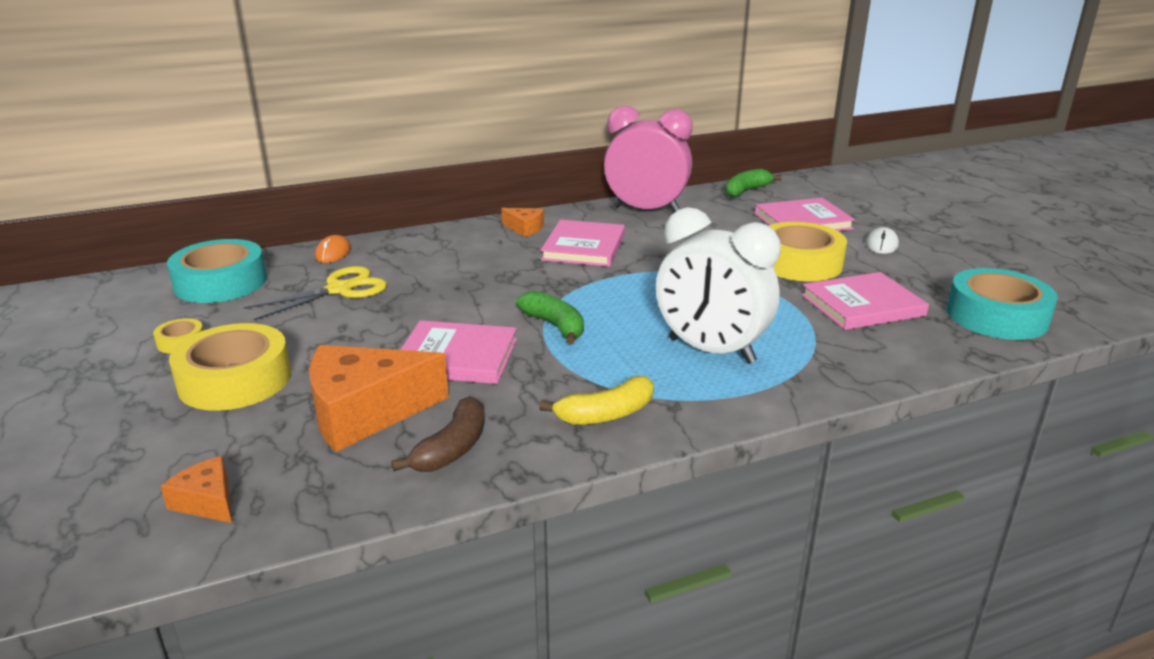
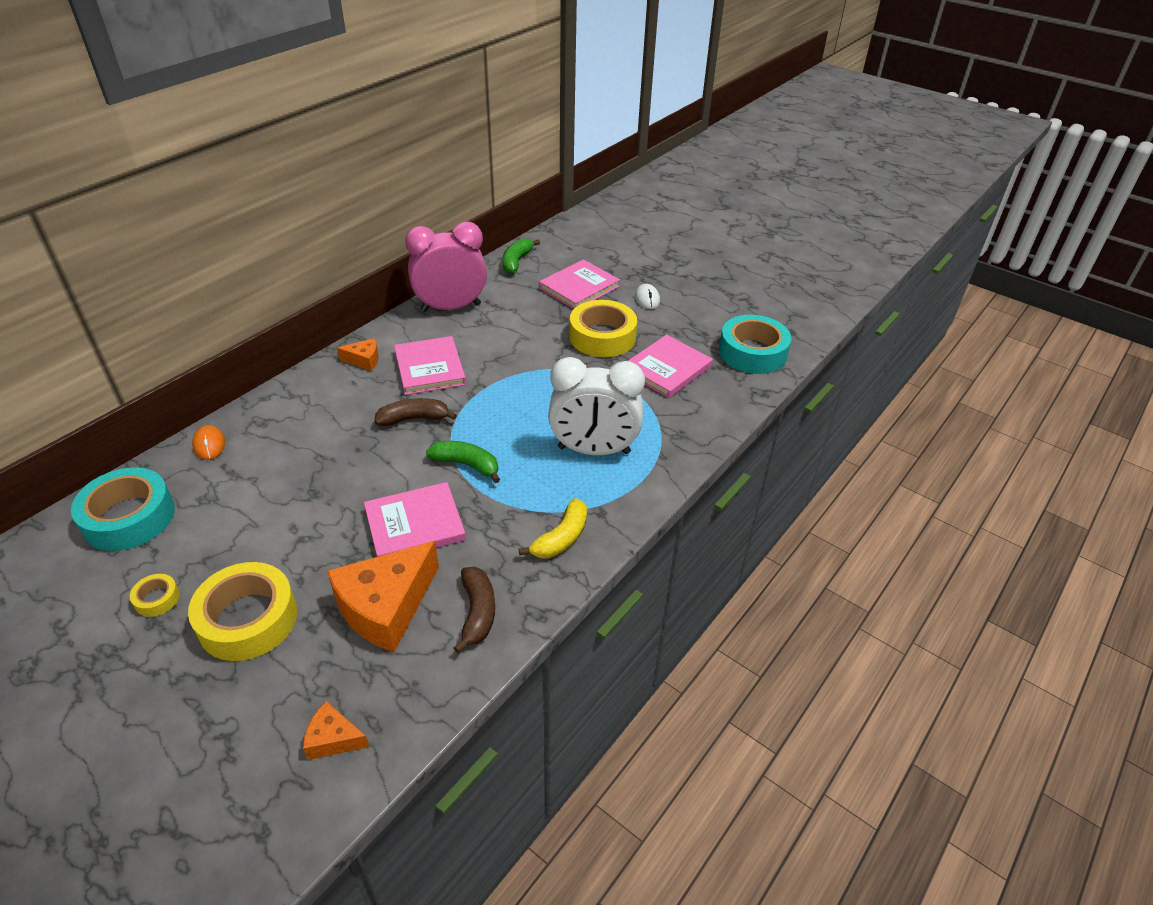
camera: 30 degrees left, 15 degrees up
yellow scissors [243,266,387,320] -> none
none -> brown banana [374,398,457,426]

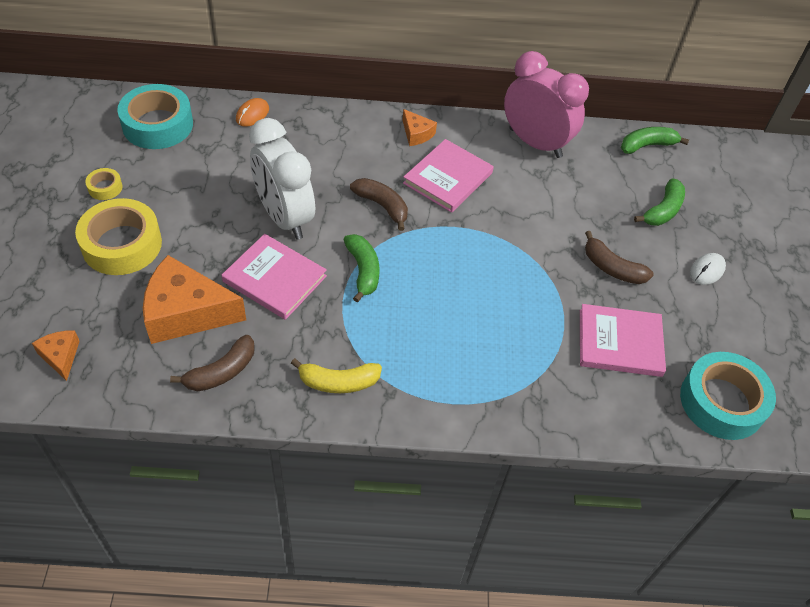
camera: 50 degrees right, 10 degrees up
pink book [539,259,620,309] -> green banana [634,178,685,226]
white clock [548,357,645,455] -> white clock moved to [249,118,315,240]
yellow tape [569,300,637,357] -> brown banana [585,231,654,284]

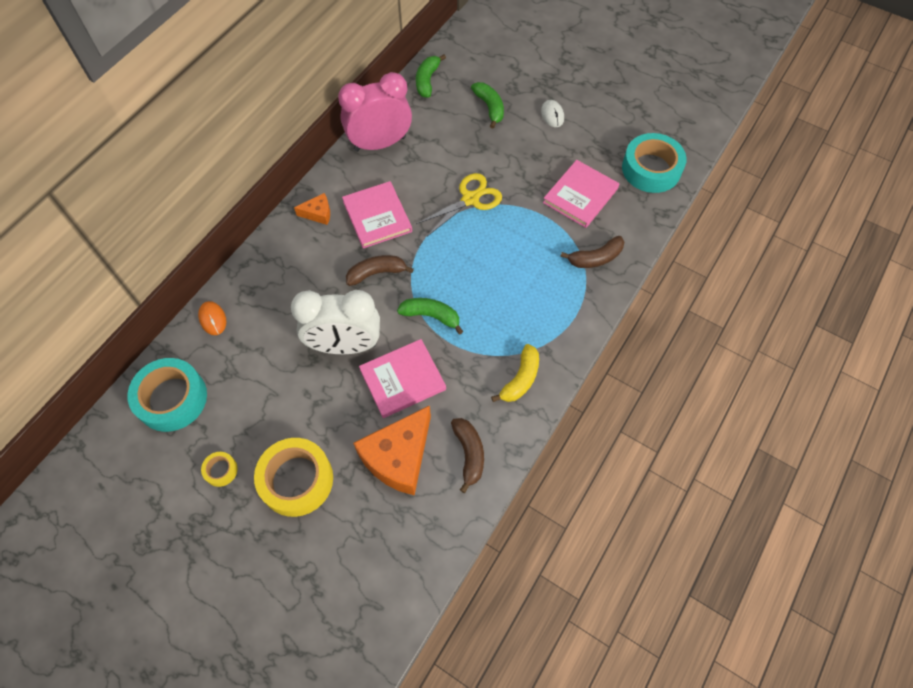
camera: 55 degrees left, 10 degrees up
orange cheese [32,331,80,381] -> none
brown banana [585,231,654,284] -> brown banana moved to [560,236,624,268]
none -> yellow scissors [416,173,502,236]

